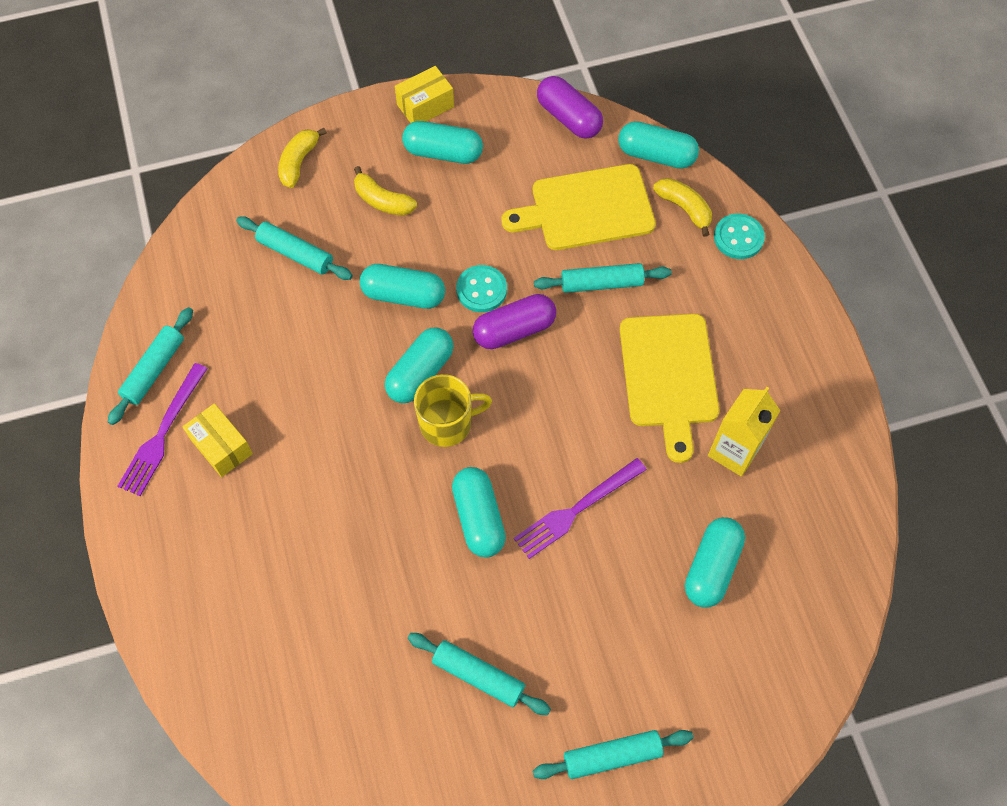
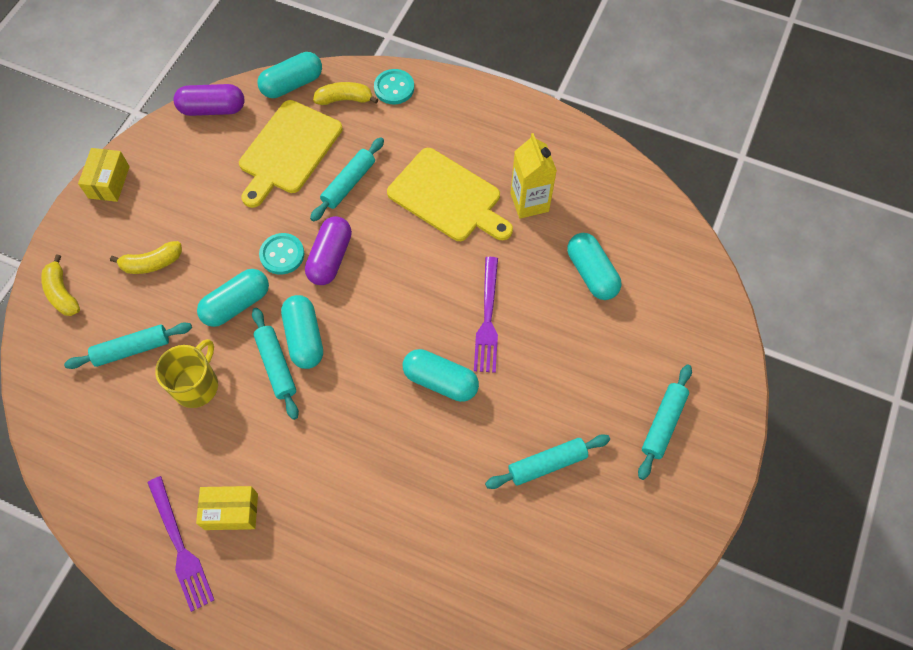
camera: 50 degrees left, 0 degrees up
turquoise rolling pin [108,307,193,425] -> turquoise rolling pin moved to [252,308,299,420]
turquoise capsule [402,121,483,164] -> none
yellow mug [414,374,492,447] -> yellow mug moved to [155,339,218,408]

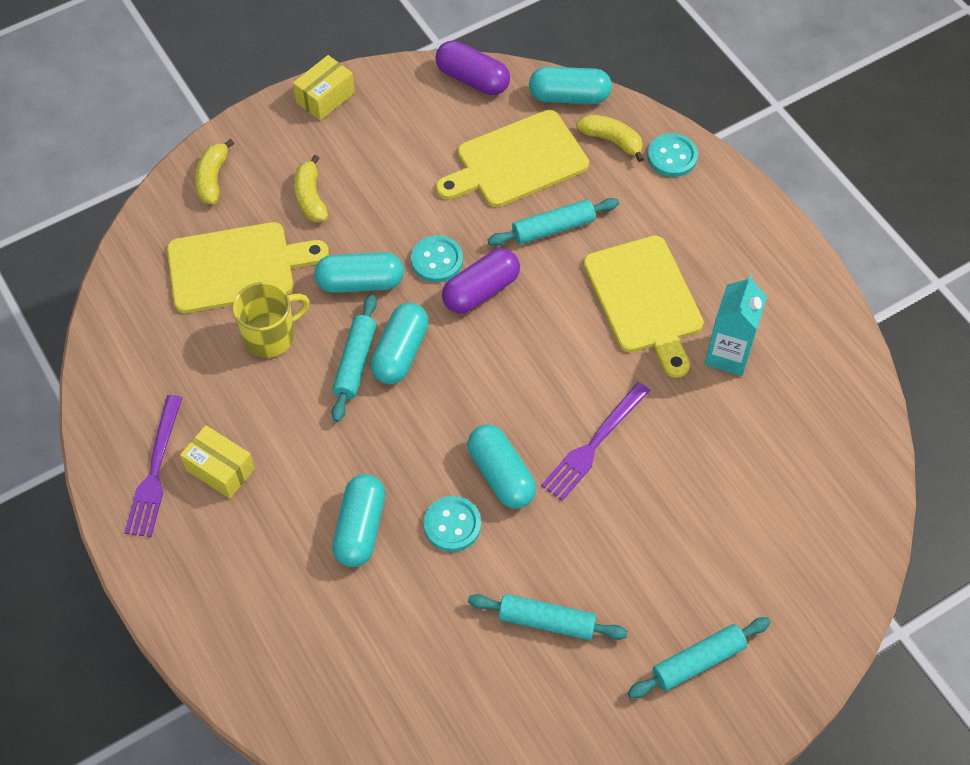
camera: 35 degrees right, 5 degrees down
turquoise rolling pin [64,323,192,369] -> yellow cutting board [167,222,329,313]
yellow banana [110,241,182,274] -> yellow banana turned 60 degrees clockwise [294,155,328,222]
yellow carton [510,133,557,219] -> turquoise carton [704,274,767,376]
turquoise capsule [567,233,621,300] -> turquoise capsule moved to [332,474,385,567]
none -> turquoise button [424,496,481,552]

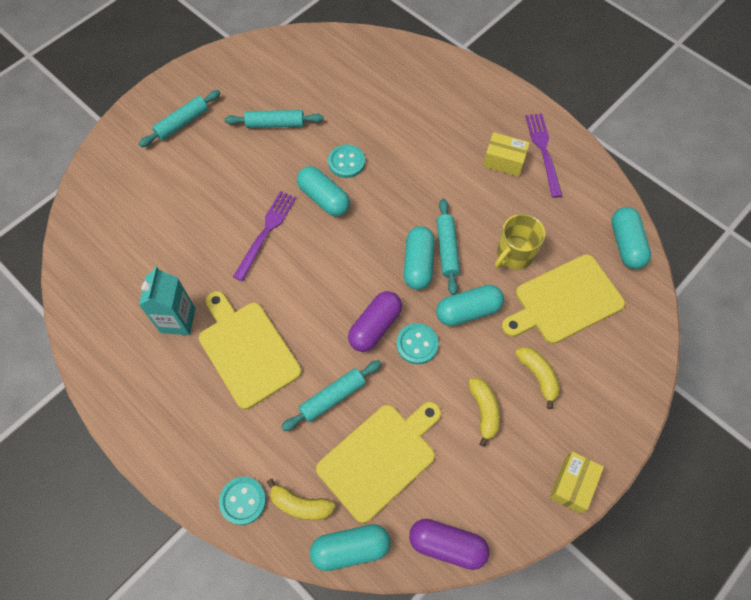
camera: 165 degrees right, 5 degrees up
yellow banana [195,139,234,204] -> yellow banana moved to [468,378,500,447]
turquoise capsule [332,474,385,567] -> turquoise capsule moved to [611,207,651,269]

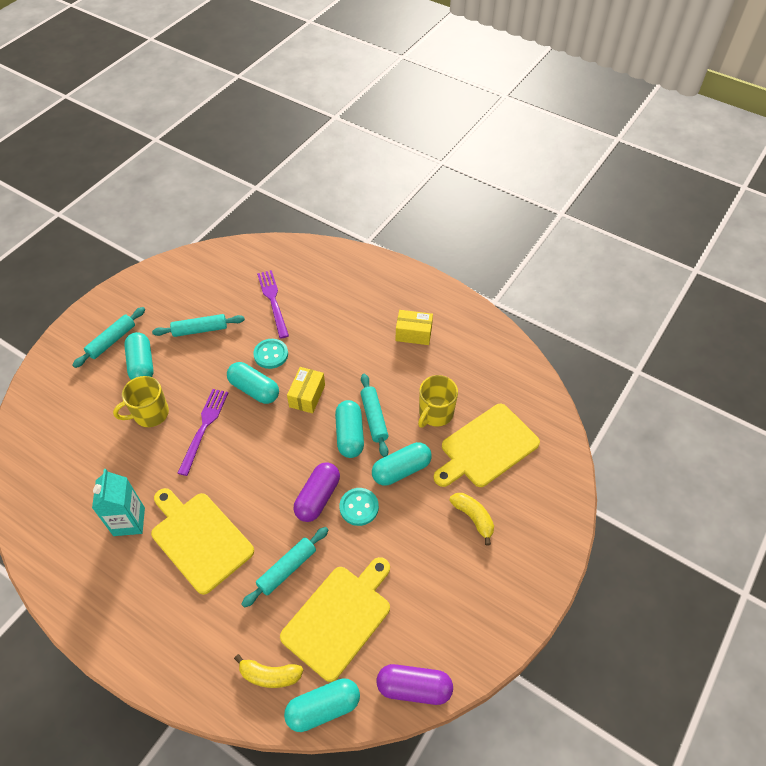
camera: 10 degrees left, 10 degrees down
turquoise button [219,477,266,525] -> none
yellow banana [468,378,500,447] -> none
purple fork [525,113,562,198] -> purple fork moved to [257,270,289,339]
yellow box [549,452,604,514] -> yellow box moved to [287,367,325,414]
turquoise capsule [611,207,651,269] -> turquoise capsule moved to [124,332,154,380]
none -> yellow mug [113,376,169,427]

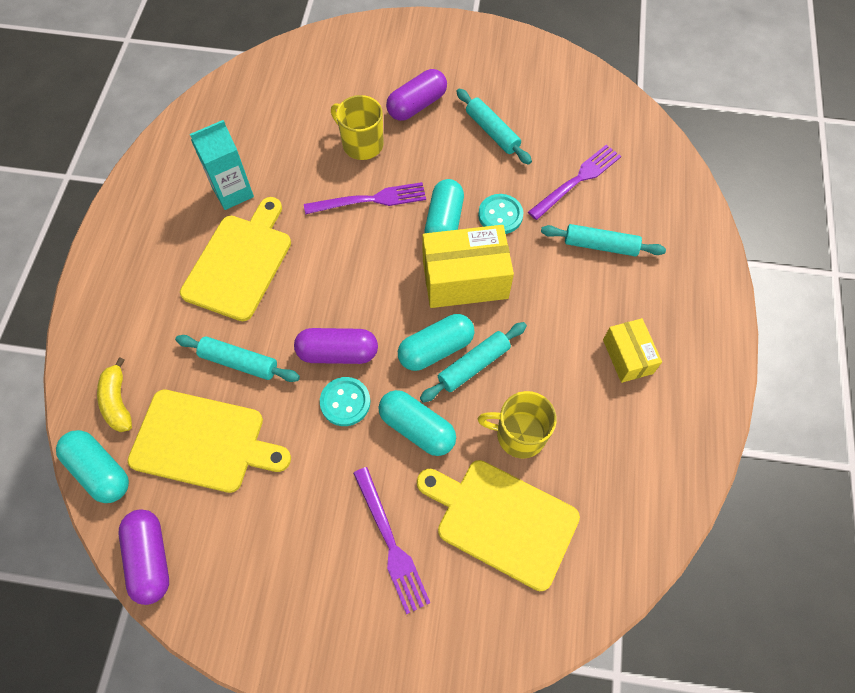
camera: 65 degrees right, 10 degrees up
turquoise rolling pin [72,307,145,368] -> turquoise rolling pin moved to [541,224,666,256]
turquoise capsule [124,332,154,380] -> purple capsule [386,69,447,121]
yellow box [287,367,325,414] -> yellow box [422,225,514,308], size x1.69
yellow banana [449,493,494,546] -> purple fork [353,467,430,614]

